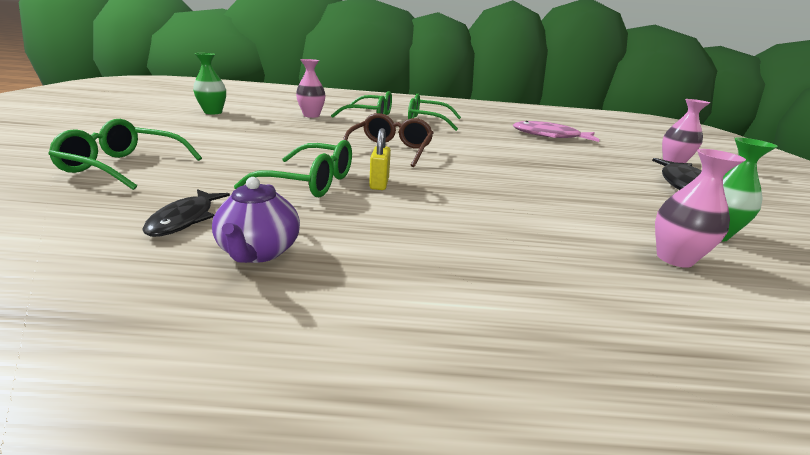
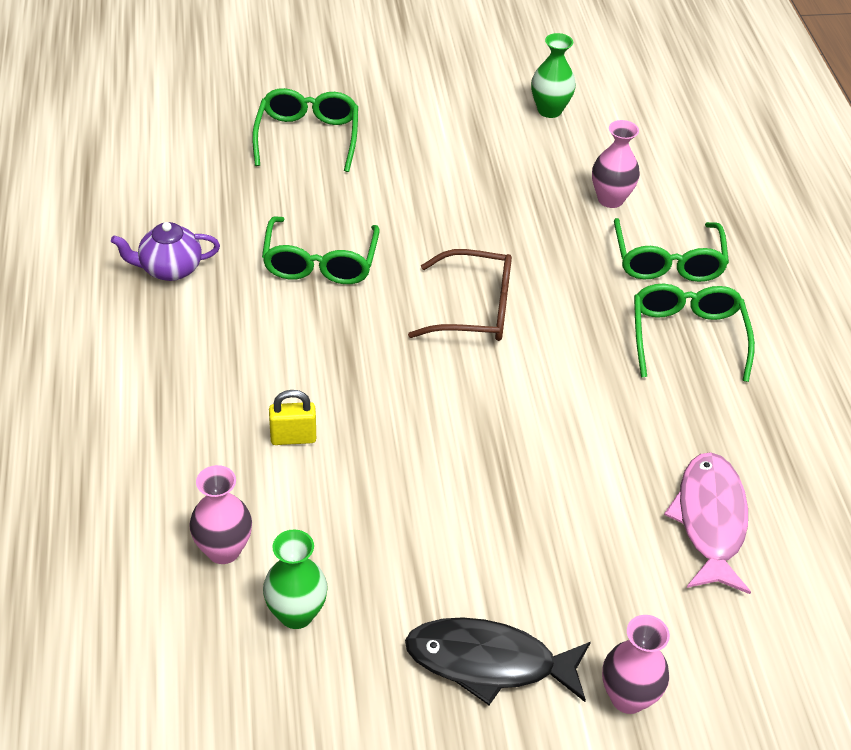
camera: 80 degrees right, 20 degrees up
black fish [142,189,230,237] -> none
yellow padlock [369,128,391,190] -> yellow padlock moved to [269,390,316,445]

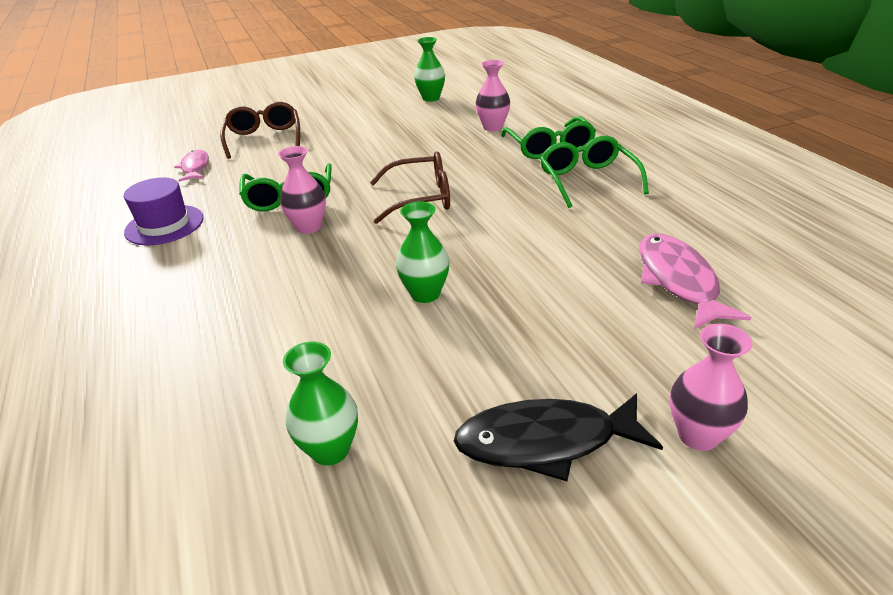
camera: 10 degrees left, 10 degrees down
purple teapot [111,222,220,281] -> purple hat [124,177,203,245]
pink vase [189,465,252,564] -> pink vase moved to [278,146,326,234]
green glasses [252,88,358,172] -> brown glasses [220,102,300,159]
yellow padlock [269,390,316,445] -> none
none -> pink fish [174,150,209,182]
none -> green vase [396,202,449,303]

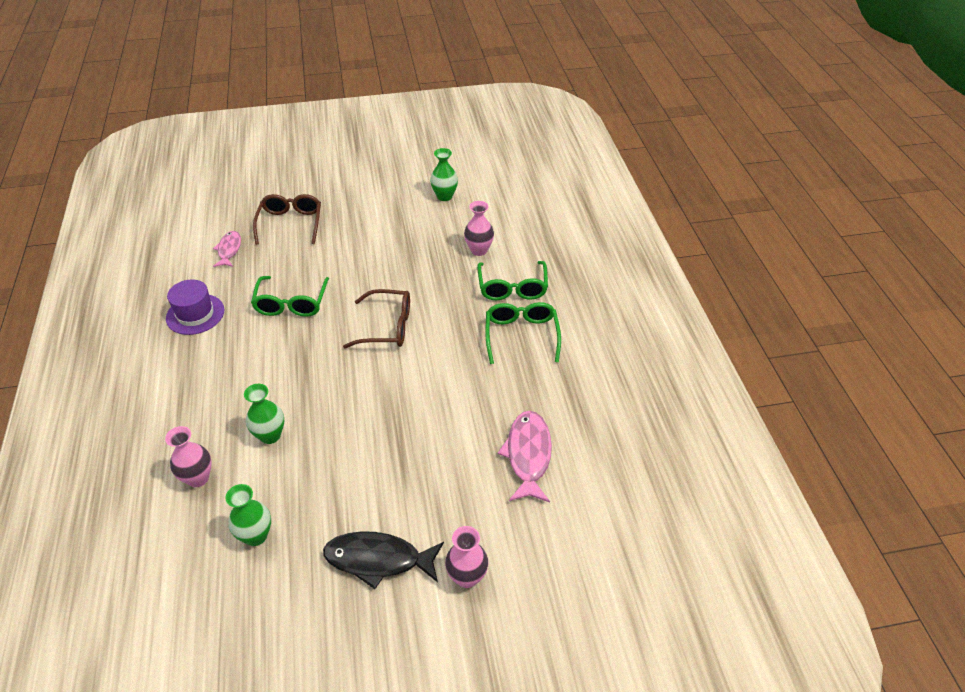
camera: 10 degrees right, 10 degrees up
pink vase [278,146,326,234] -> pink vase moved to [165,426,212,487]
green vase [396,202,449,303] -> green vase moved to [244,384,284,444]

